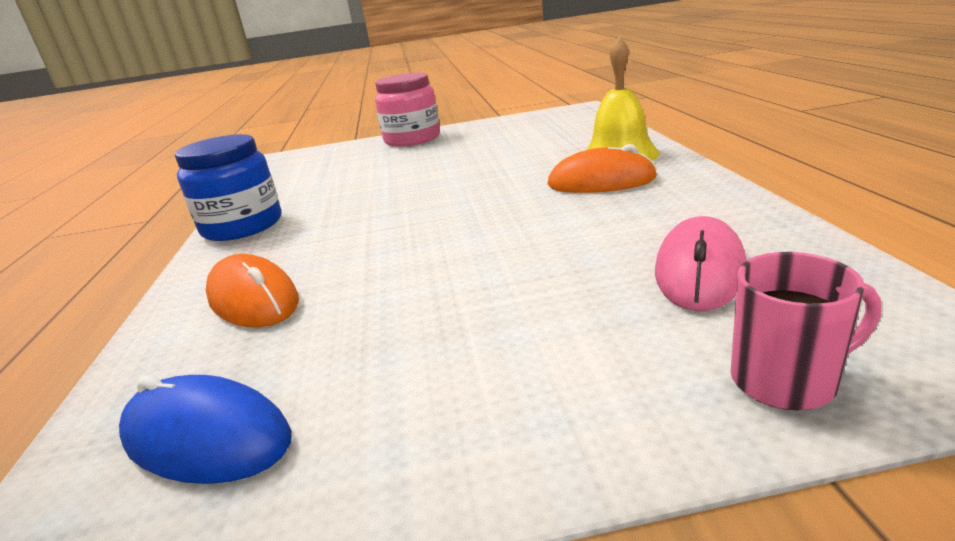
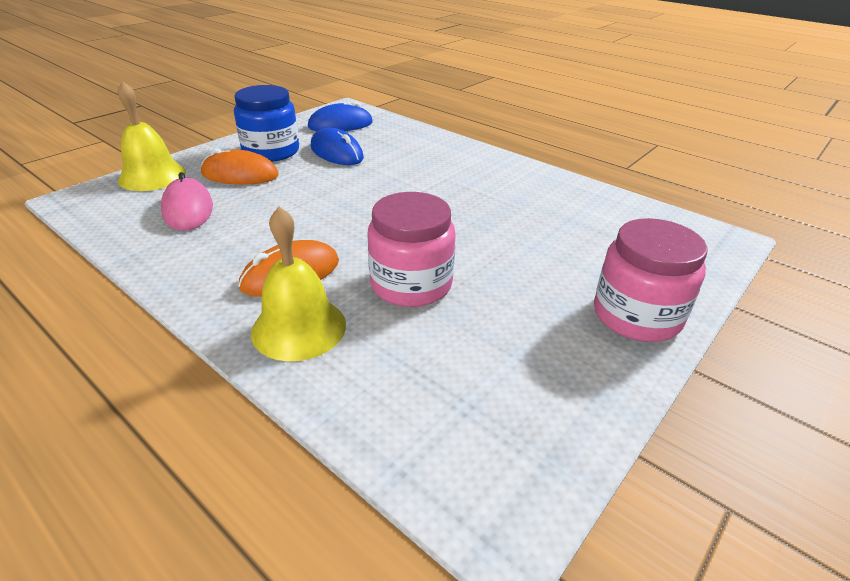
camera: 135 degrees right, 10 degrees up
blue jar [175,134,281,241] -> blue jar moved to [234,85,299,162]
orange mouse [206,254,299,327] -> orange mouse moved to [201,148,279,185]
pink mug [731,252,881,410] -> yellow bell [118,81,186,191]
none -> blue mouse [311,127,364,165]
none -> pink jar [367,192,456,307]

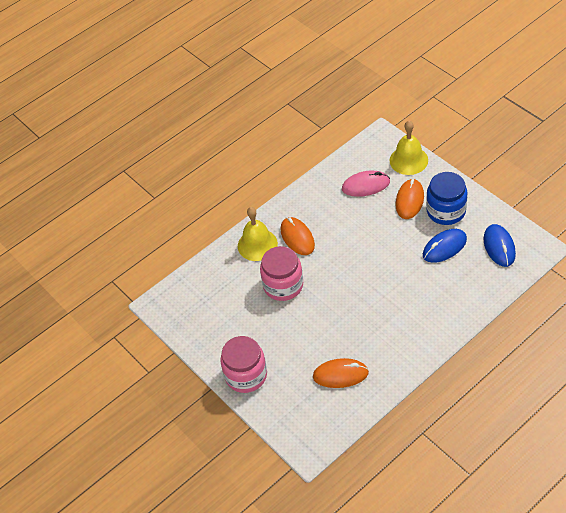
camera: 105 degrees right, 15 degrees up
none -> orange mouse [313,358,369,388]

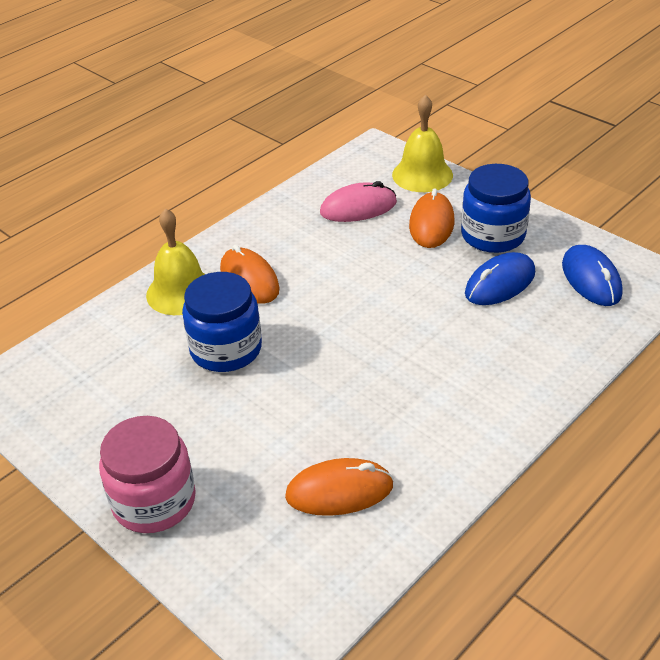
camera: 10 degrees left, 10 degrees down
pink jar [260,246,303,301] -> blue jar [182,272,262,372]

